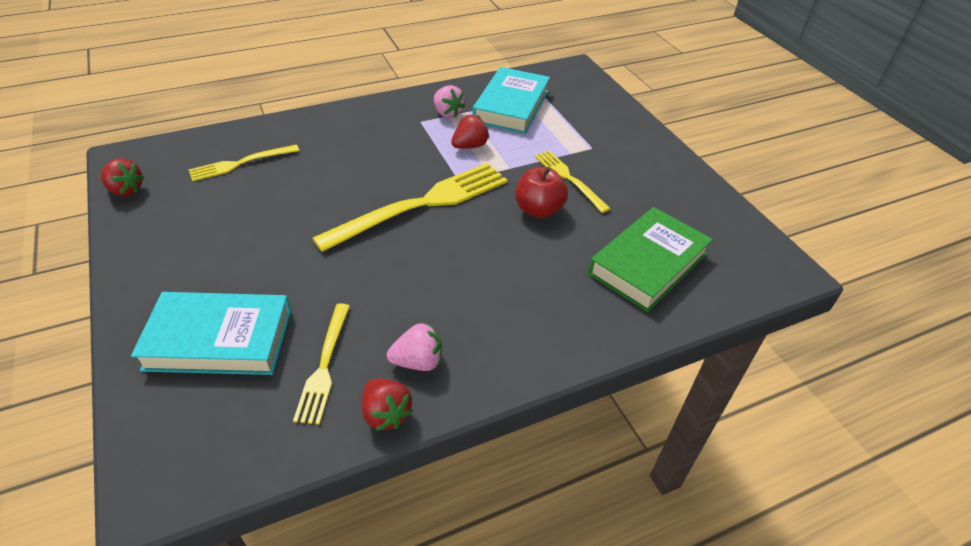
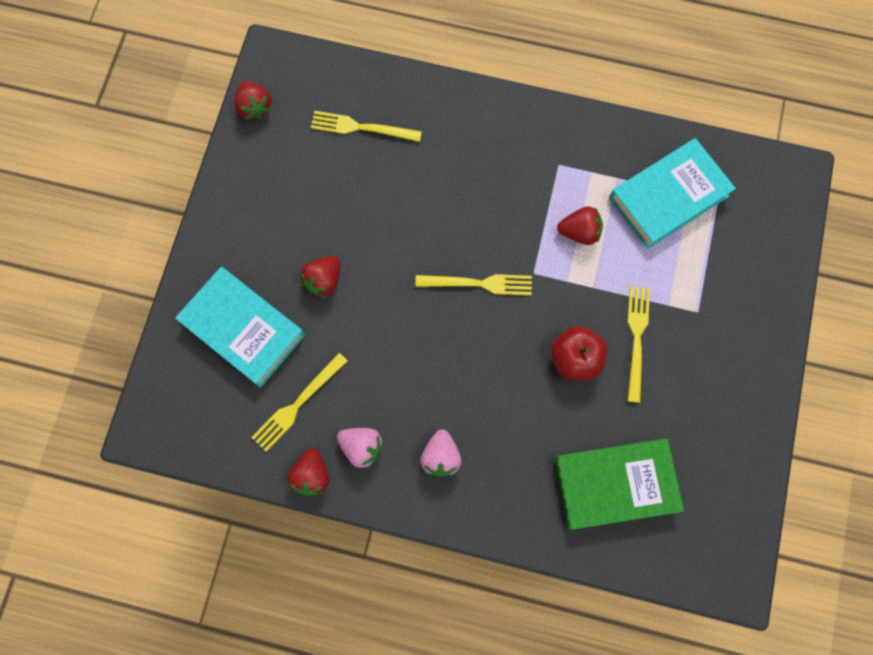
camera: 40 degrees right, 30 degrees up
yellow fork [312,163,507,252] -> yellow fork [415,274,532,295], size x0.55
pink strawberry [434,85,465,118] -> pink strawberry moved to [420,429,462,477]
none -> red strawberry [301,256,340,298]

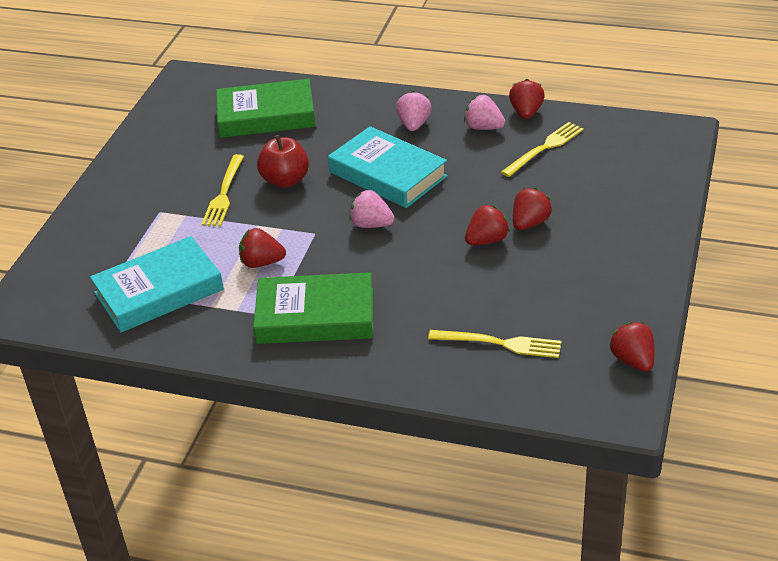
camera: 175 degrees left, 35 degrees down
turquoise book [175,267,305,388] -> turquoise book moved to [328,126,448,208]
yellow fork [415,274,532,295] -> pink strawberry [349,190,395,228]
none -> green book [253,272,373,344]
none -> red strawberry [465,204,510,245]

